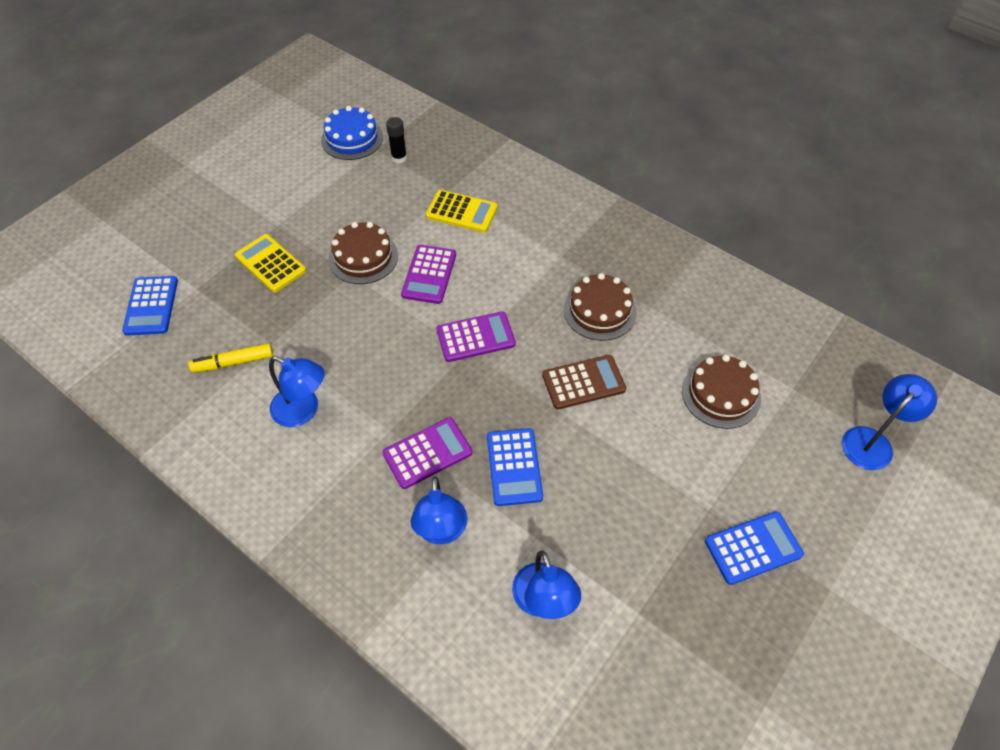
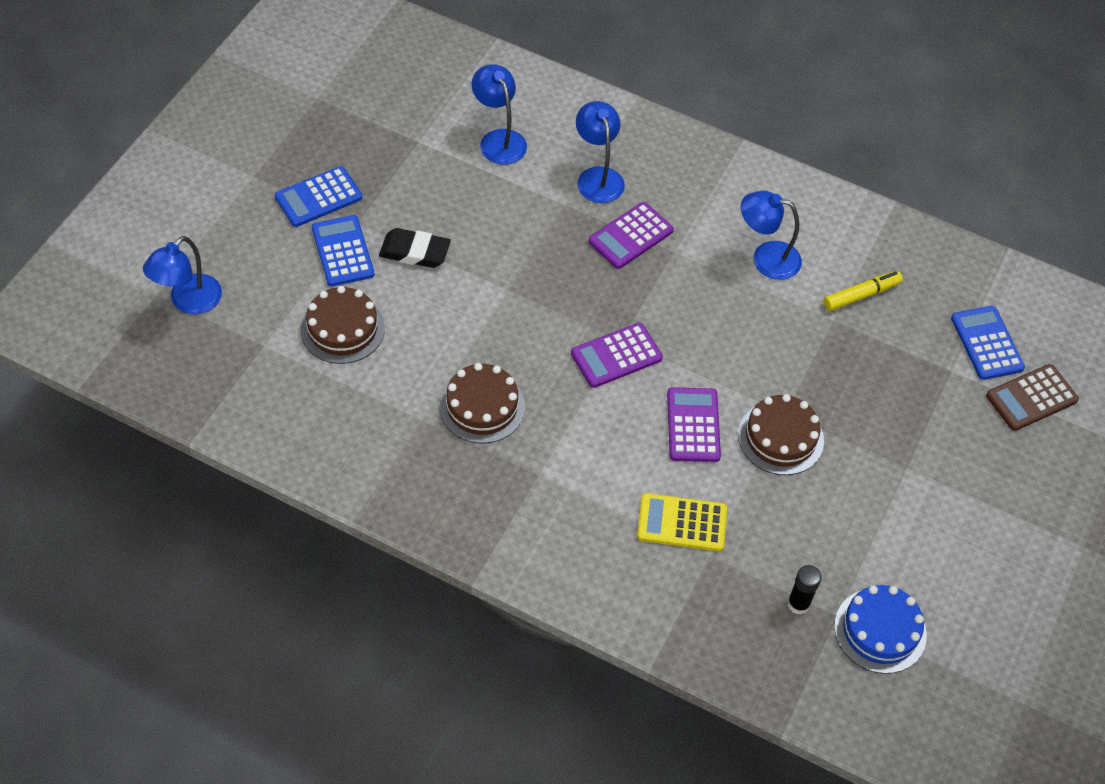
camera: 165 degrees right, 0 degrees up
yellow calculator [235,234,306,292] -> none
blue calculator [487,428,543,506] -> blue calculator moved to [312,215,374,286]
brown calculator [542,355,626,410] -> brown calculator moved to [986,364,1079,431]
none -> black eraser [379,228,451,268]

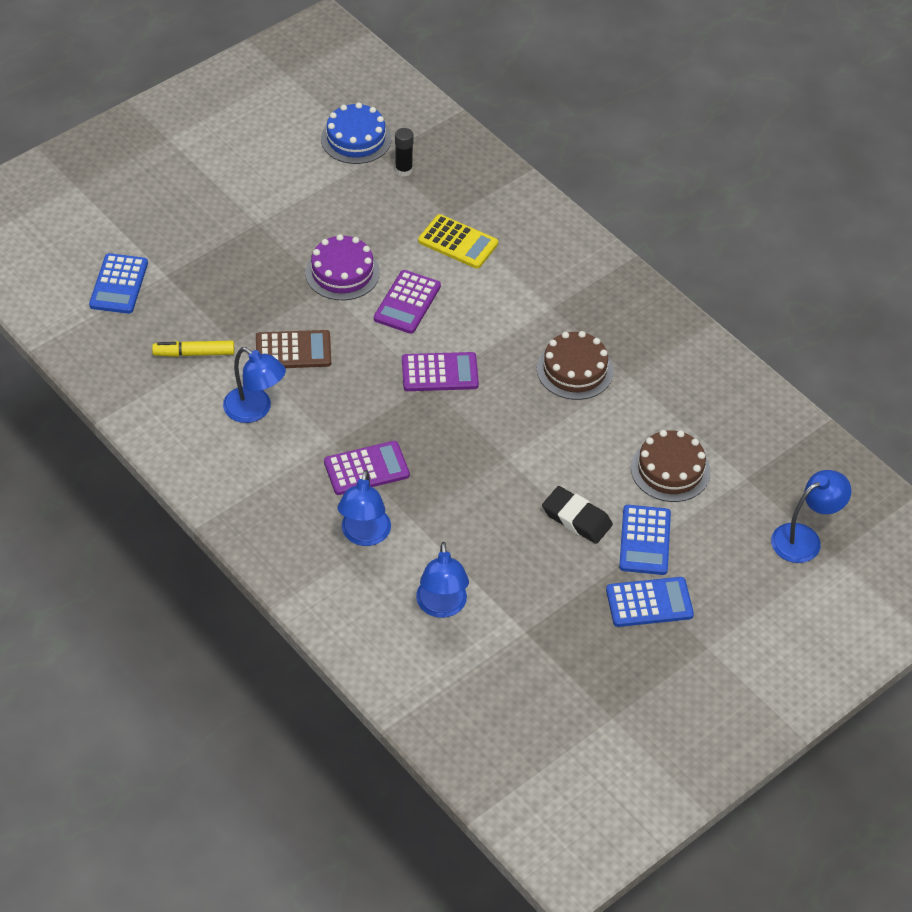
camera: 155 degrees left, 5 degrees down
brown cake [738,394,824,475] -> purple cake [305,234,380,300]
brown calculator [986,364,1079,431] -> brown calculator moved to [256,330,331,368]

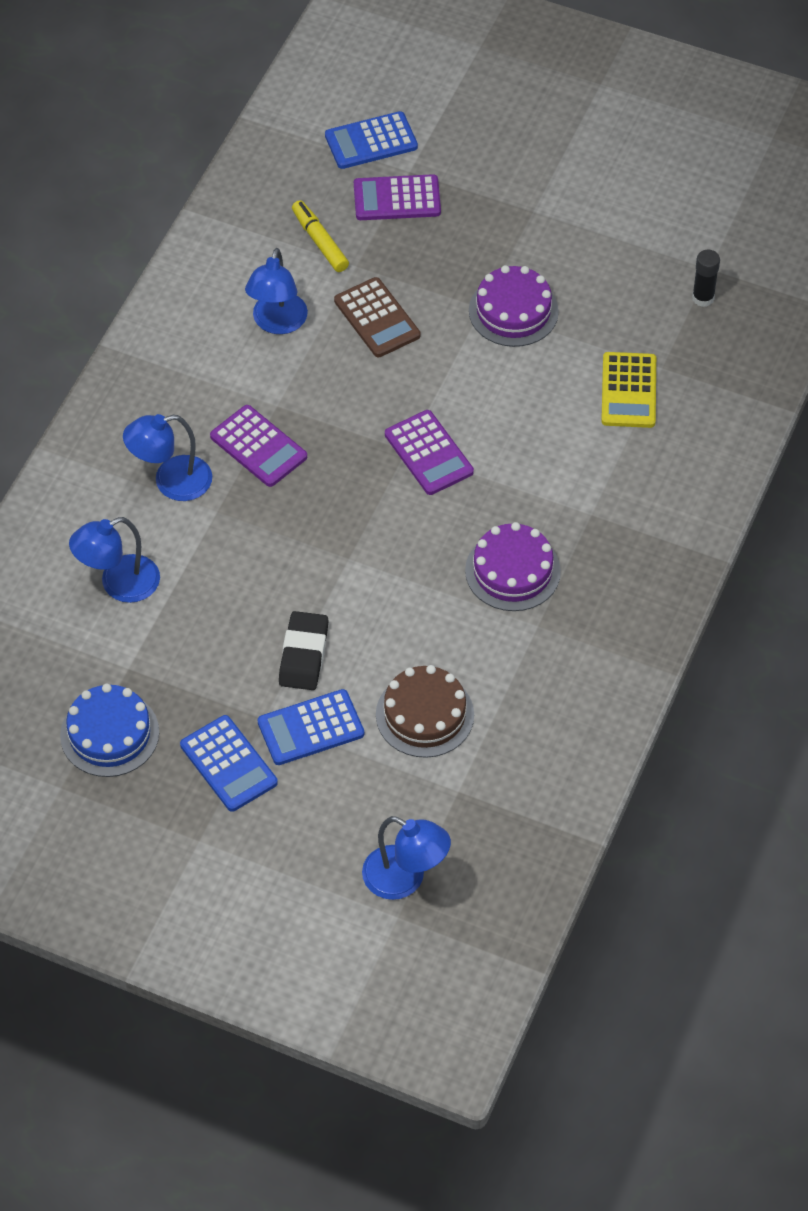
camera: 65 degrees right, 5 degrees up
blue cake [321,102,391,164] -> blue cake moved to [60,684,159,777]
purple calculator [374,270,441,334] -> purple calculator moved to [354,174,441,220]
brown cake [537,331,614,400] -> purple cake [465,522,561,611]

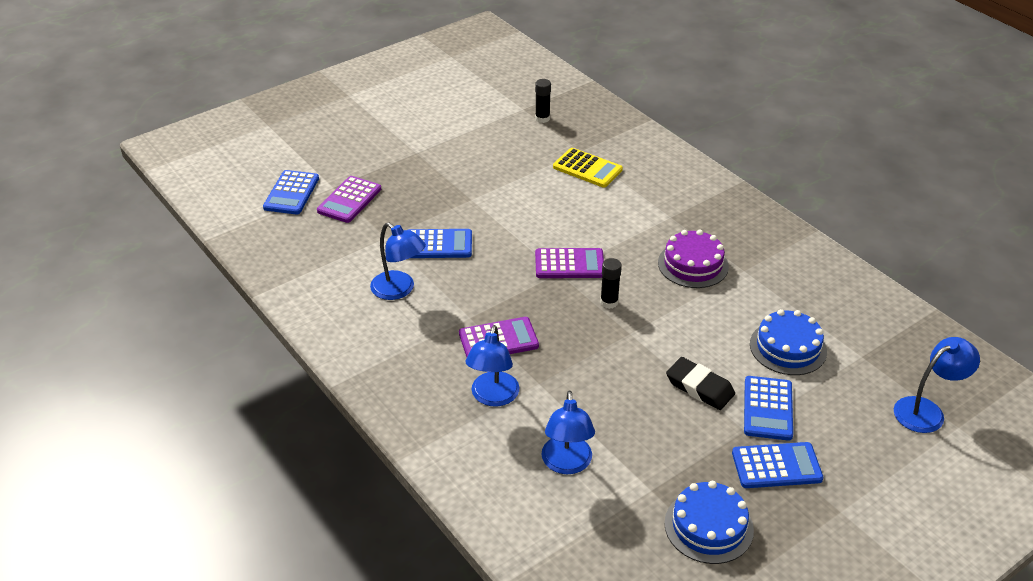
camera: 60 degrees left, 15 degrees down
yellow marker [292,200,349,272] -> none
brown calculator [334,277,420,357] -> blue calculator [408,229,472,258]
brown cake [376,665,474,758] -> blue cake [750,309,827,375]
purple cake [469,265,559,347] -> none
none -> black glue stick [600,258,622,309]

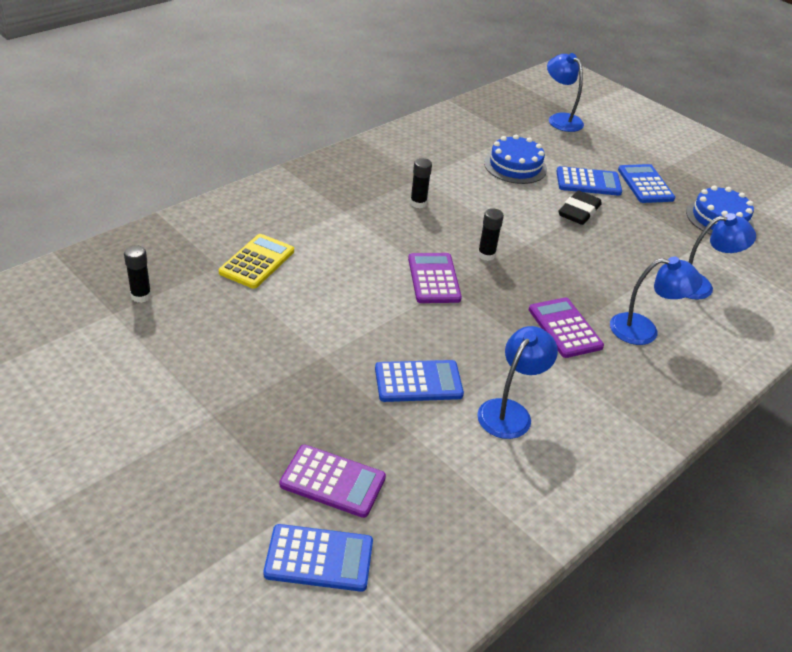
camera: 100 degrees left, 0 degrees up
blue calculator [408,229,472,258] -> blue calculator turned 90 degrees clockwise [375,360,464,402]
purple cake [658,230,729,288] -> black glue stick [410,158,432,208]

